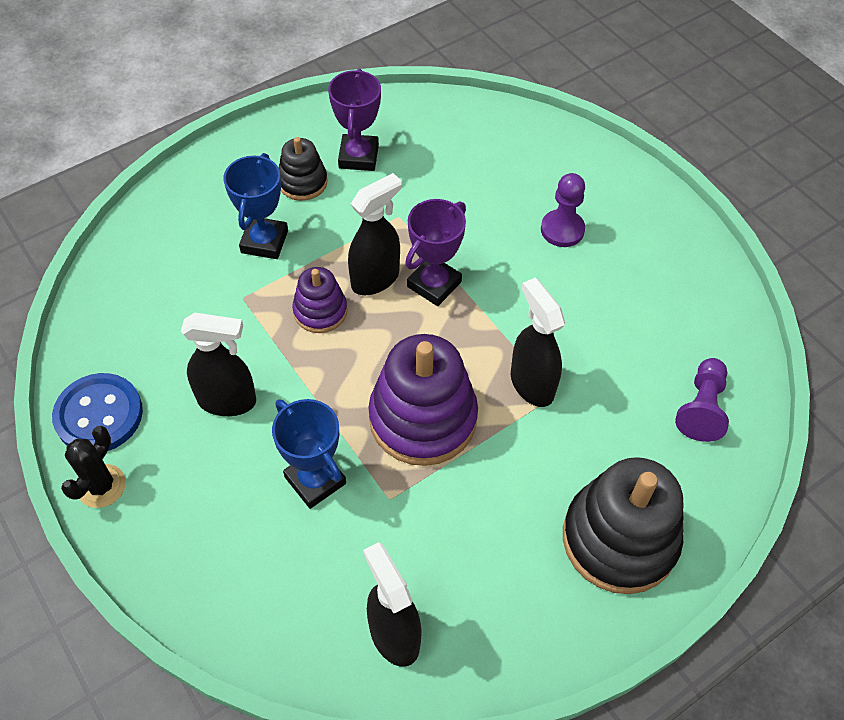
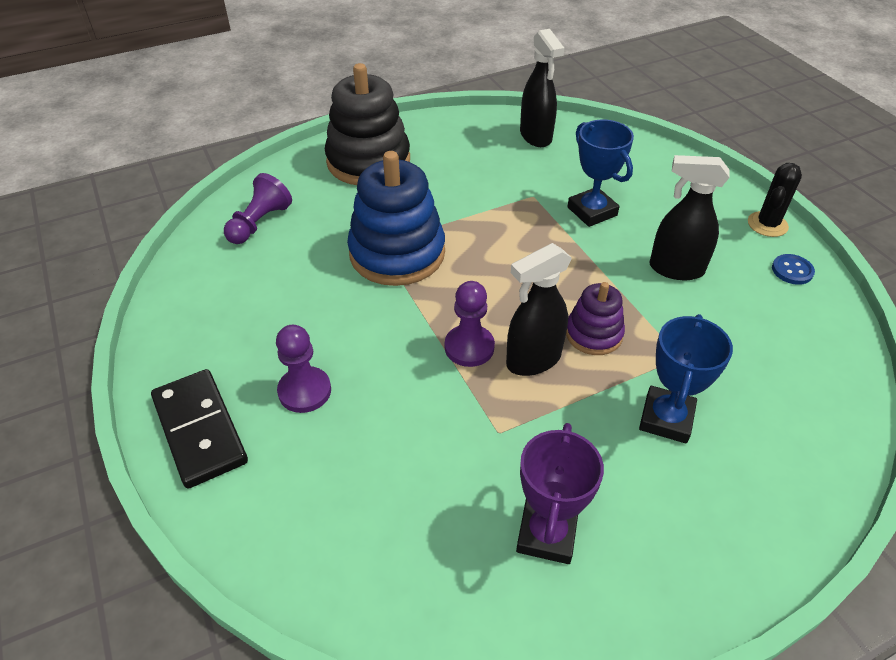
camera: 170 degrees left, 10 degrees down
blue button [52,373,143,451] -> blue button [772,254,815,285], size x0.50
black stacking toy [279,137,327,201] -> none
purple stacking toy [368,334,478,466] -> none
purple trophy [405,199,466,306] -> purple pawn [445,281,495,367]
black spray bottle [511,278,565,407] -> blue stacking toy [347,151,445,286]
none -> black domino [151,369,248,488]

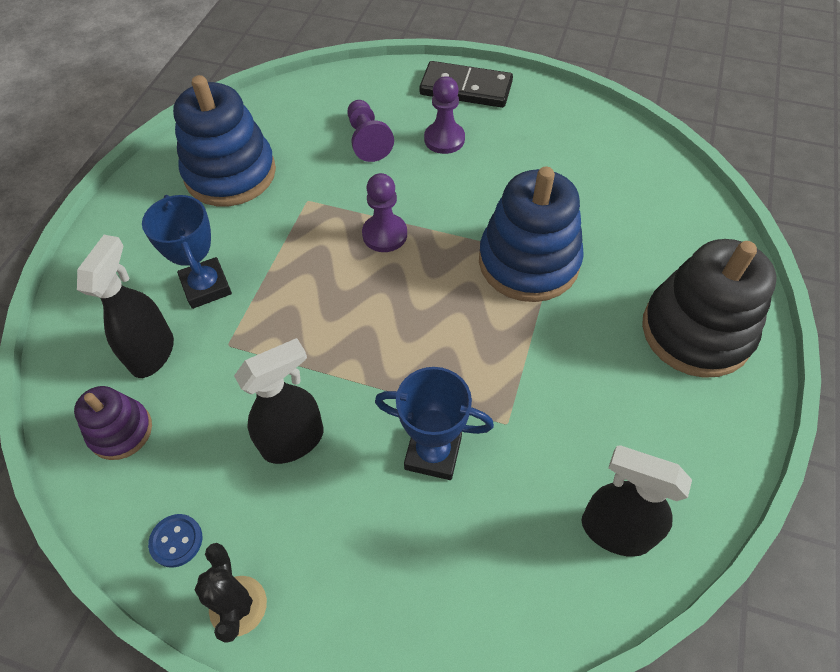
camera: 135 degrees right, 10 degrees up
purple pawn [224,173,292,244] -> purple pawn moved to [347,100,394,162]
black spray bottle [506,243,572,376] -> black spray bottle moved to [77,235,174,378]
purple trophy [516,423,604,564] -> blue stacking toy [173,75,276,206]
purple stacking toy [566,282,625,355] -> purple stacking toy moved to [74,386,152,460]

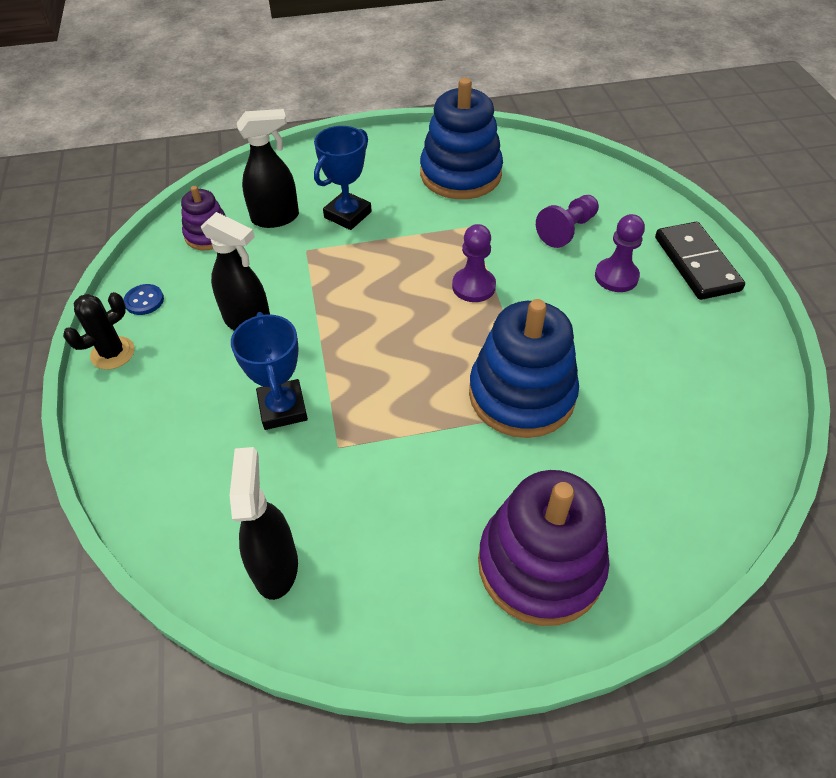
camera: 60 degrees right, 5 degrees down
black stacking toy [642,239,777,378] -> purple stacking toy [478,470,610,626]

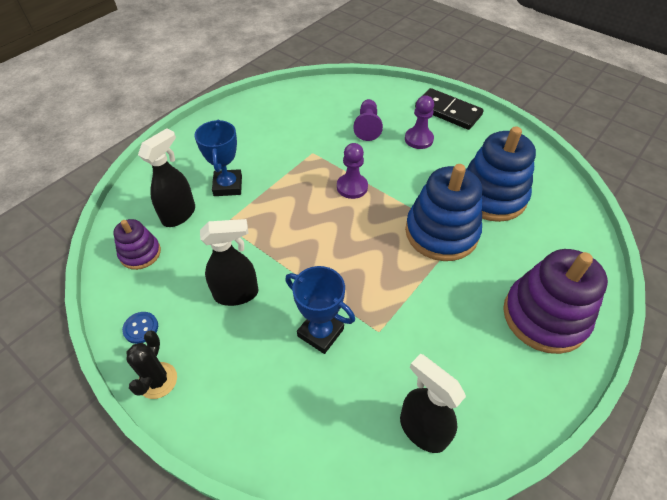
camera: 40 degrees left, 0 degrees up
blue stacking toy [420,78,503,199] -> blue stacking toy moved to [467,126,536,222]

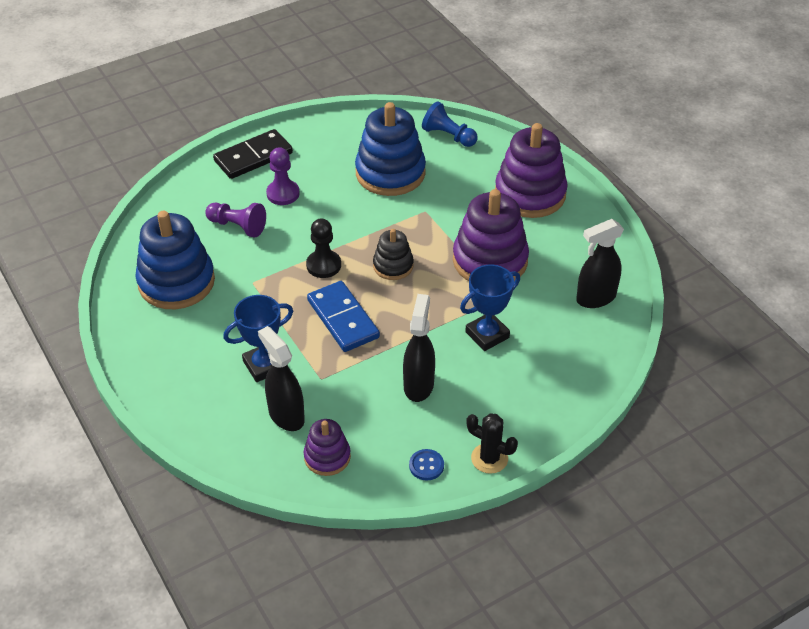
camera: 70 degrees left, 5 degrees down
blue trophy [195,120,242,196] -> blue trophy turned 45 degrees counterclockwise [223,295,293,382]
purple pawn [337,143,368,199] -> black pawn [306,218,341,278]
blue stacking toy [405,164,482,261] -> blue stacking toy moved to [136,211,215,309]
none -> blue domino [307,281,380,352]
none -> black stacking toy [373,229,414,280]
none -> blue pawn [422,101,478,147]
none -> purple stacking toy [453,189,529,281]

